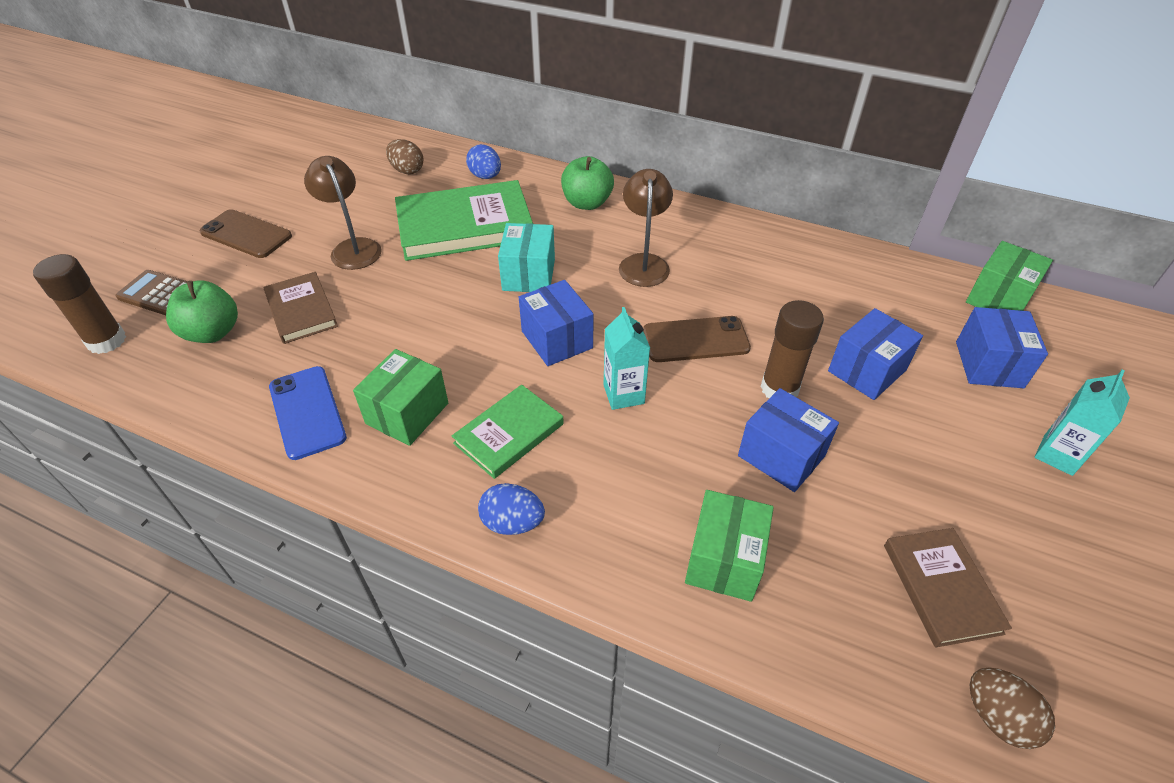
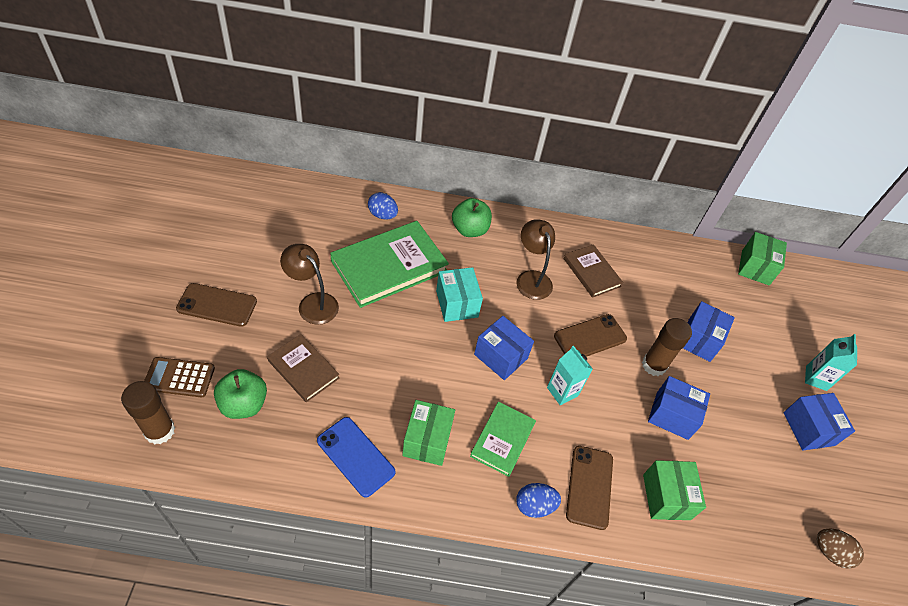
camera: 25 degrees left, 5 degrees up
brown egg [386,139,424,174] -> none
brown book [884,528,1012,648] -> brown book moved to [564,244,623,298]
blue box [956,307,1048,388] -> blue box moved to [783,393,855,450]
none -> brown phone [566,446,613,530]

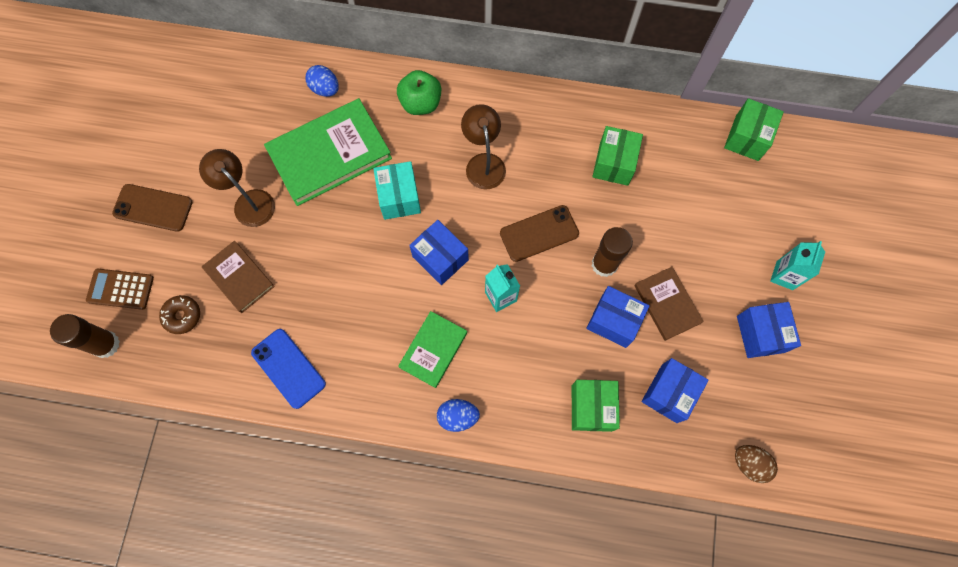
camera: 10 degrees right, 20 degrees up
green apple [214,369,267,419] -> brown donut [159,295,200,334]
green box [402,400,455,466] -> green box moved to [592,126,643,186]
brown book [564,244,623,298] -> brown book moved to [634,267,704,341]
brown phone [566,446,613,530] -> none
blue box [683,301,735,362] -> blue box moved to [641,358,709,423]

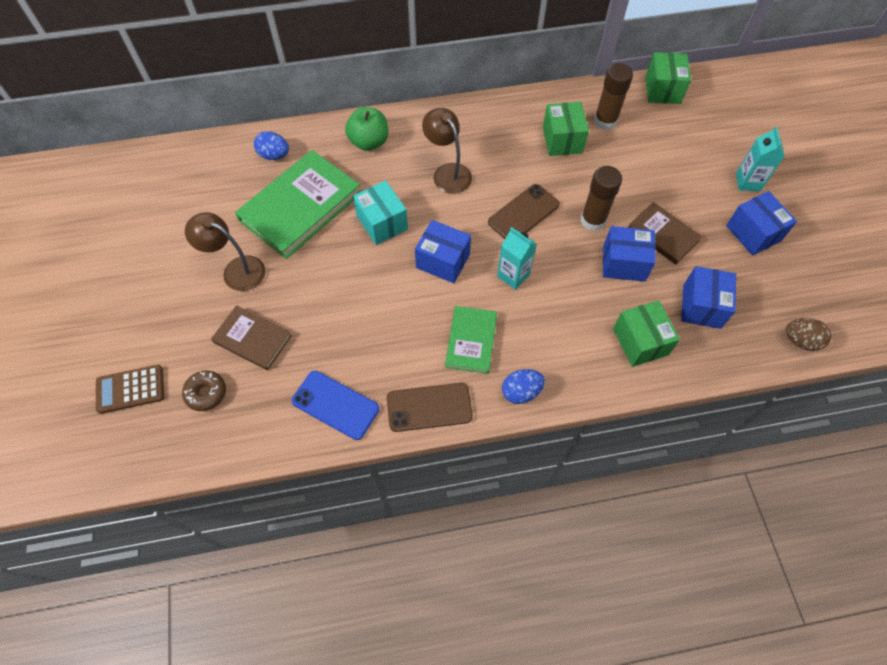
camera: 20 degrees left, 10 degrees down
brown glue stick [50,314,120,358] -> brown glue stick moved to [594,63,633,130]
brown phone [112,184,192,232] -> brown phone moved to [387,383,473,432]

